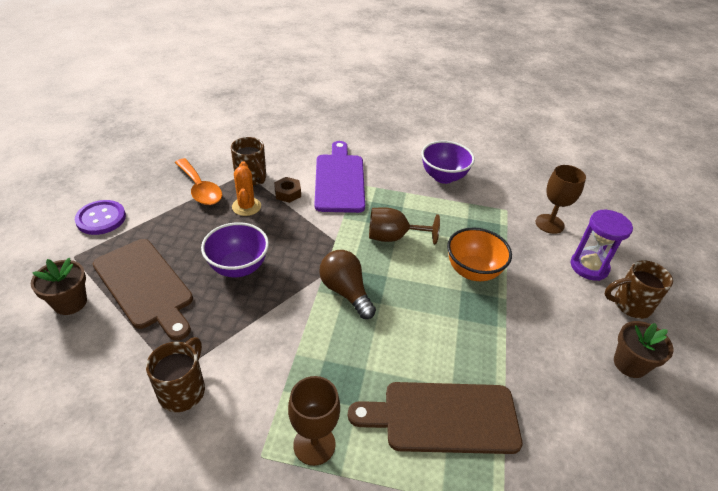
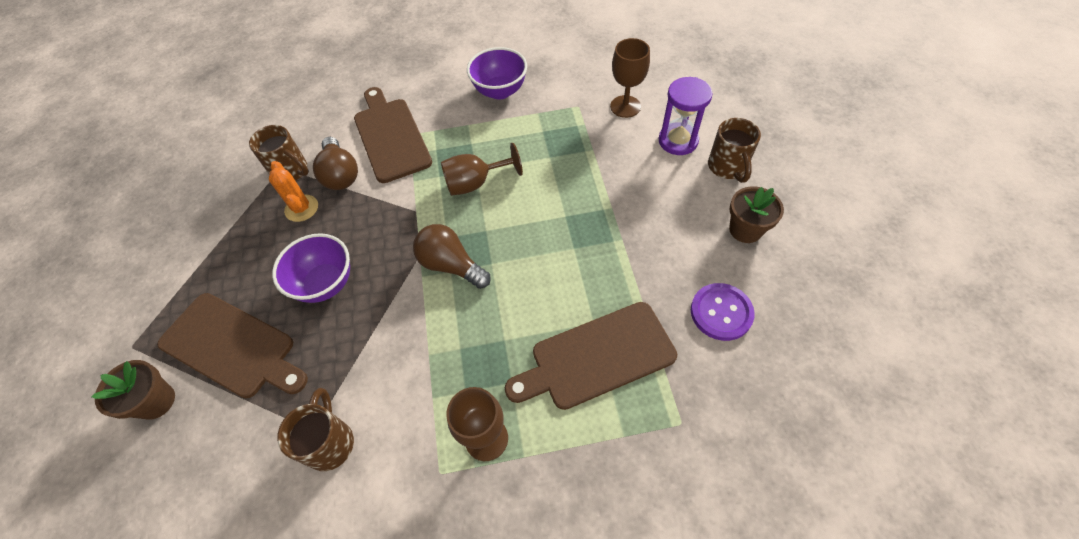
camera: 15 degrees left, 15 degrees up
purple button [75,200,126,235] -> purple button moved to [691,283,755,341]
orange spoon [175,158,222,205] -> none
brown nut [274,177,301,203] -> brown light bulb [313,137,358,190]
purple cutting board [315,141,365,213] -> brown cutting board [354,87,432,183]
orange bowl [447,227,512,281] -> none
brown mug [605,260,673,319] -> brown mug turned 75 degrees counterclockwise [708,118,761,183]

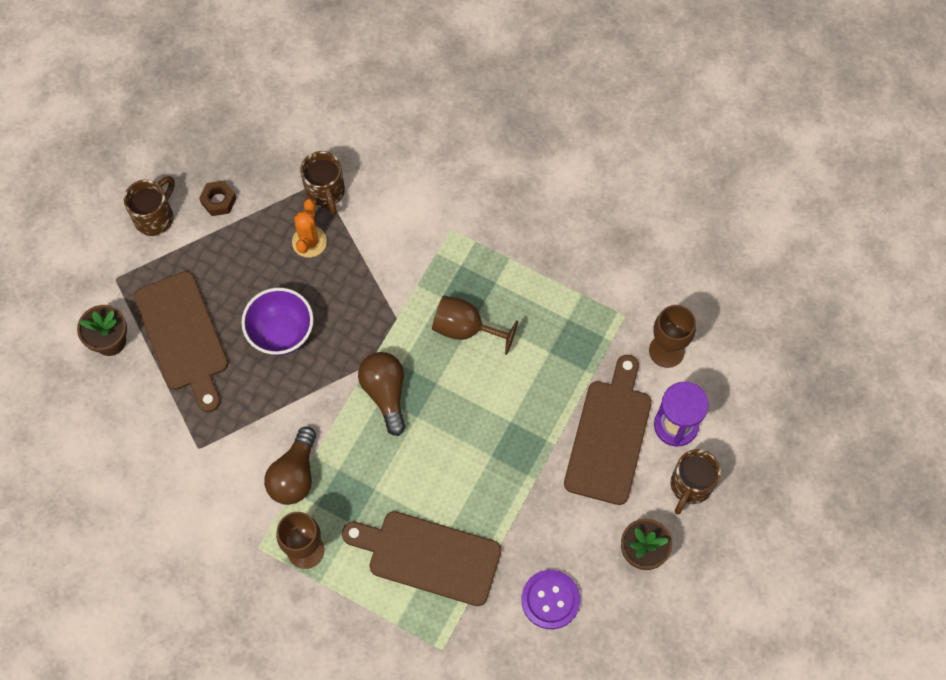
camera: 35 degrees right, 10 degrees up
brown mug [277,388,354,471] -> brown mug moved to [124,176,175,236]
brown light bulb [313,137,358,190] -> brown light bulb moved to [264,427,316,505]
brown cutting board [354,87,432,183] -> brown cutting board moved to [564,355,652,505]
purple bowl [467,47,527,100] -> none
none -> brown nut [199,181,237,216]

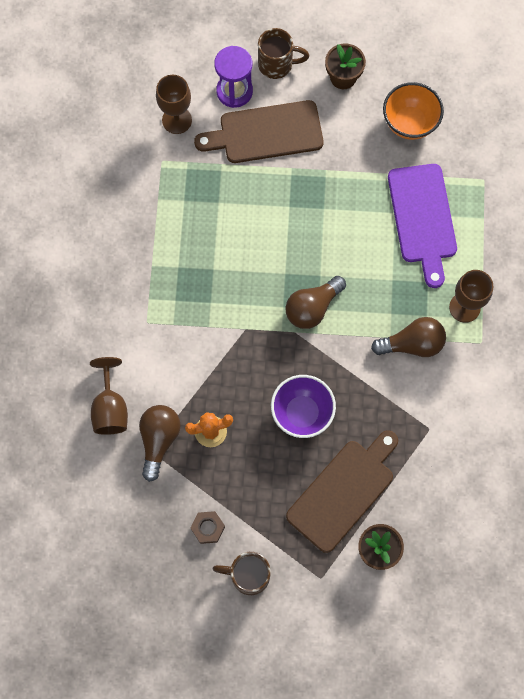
camera: 115 degrees left, 5 degrees up
brown mug [300,151,345,216] -> brown light bulb [139,405,181,482]
brown cutting board [342,511,501,606] -> purple cutting board [388,164,457,288]
brown goblet [432,296,518,355] -> brown goblet moved to [90,357,128,435]
purple button [521,570,580,629] -> orange bowl [383,82,444,140]

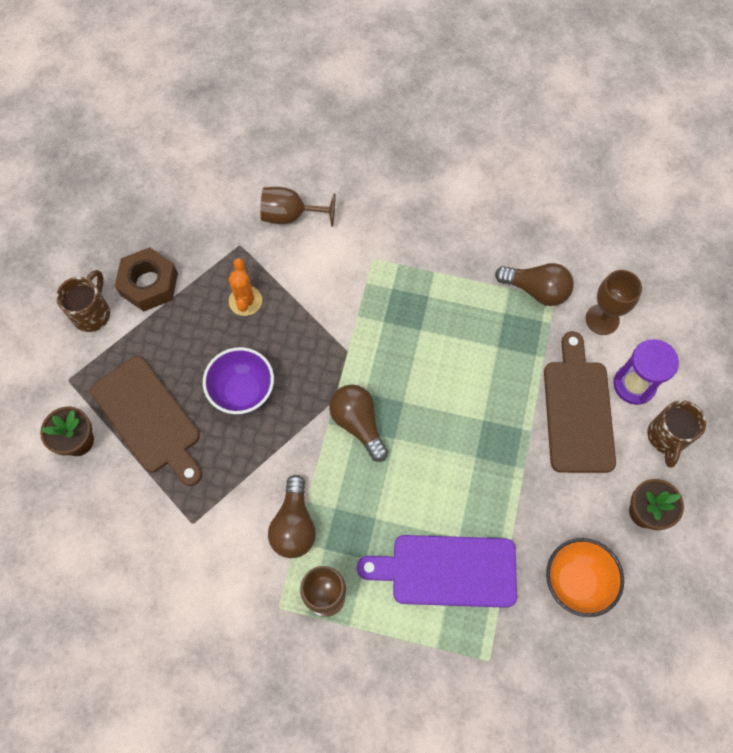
camera: 100 degrees right, 5 degrees down
brown light bulb [139,405,181,482] -> brown light bulb moved to [495,263,574,306]
brown nut [191,511,225,544] -> brown nut [115,247,178,312], size x1.77

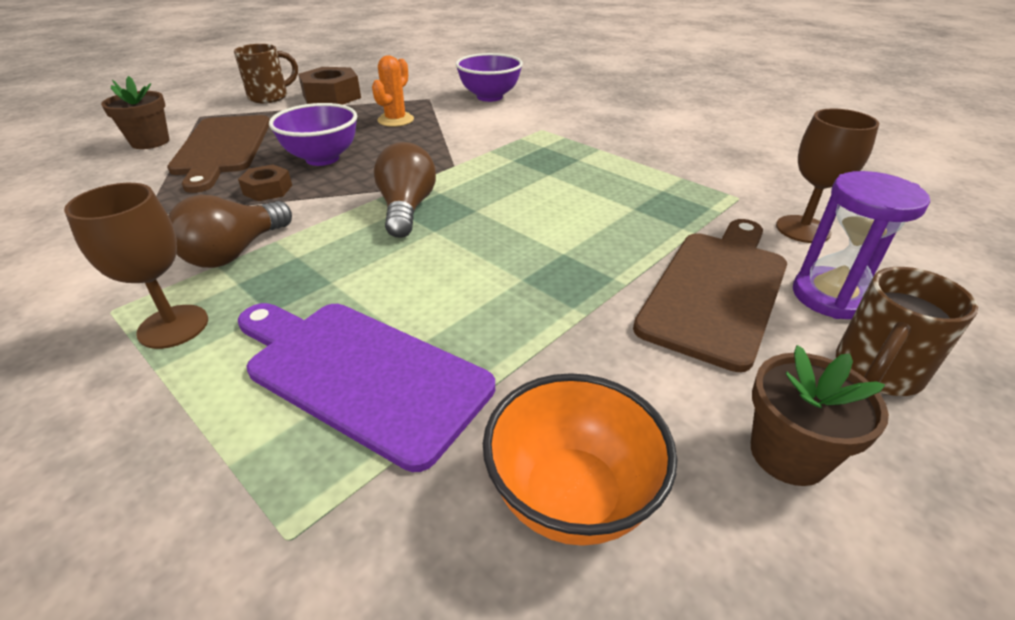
camera: 30 degrees right, 30 degrees down
brown goblet [260,187,336,227] -> purple bowl [456,53,523,102]
brown light bulb [495,263,574,306] -> none
none -> brown nut [238,164,292,201]

